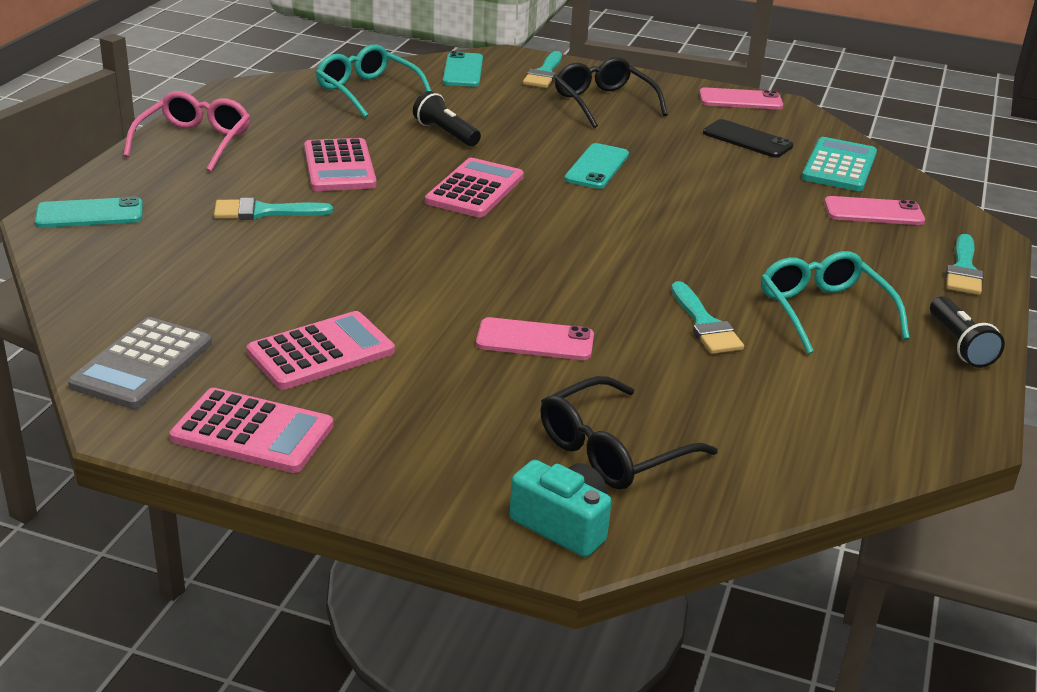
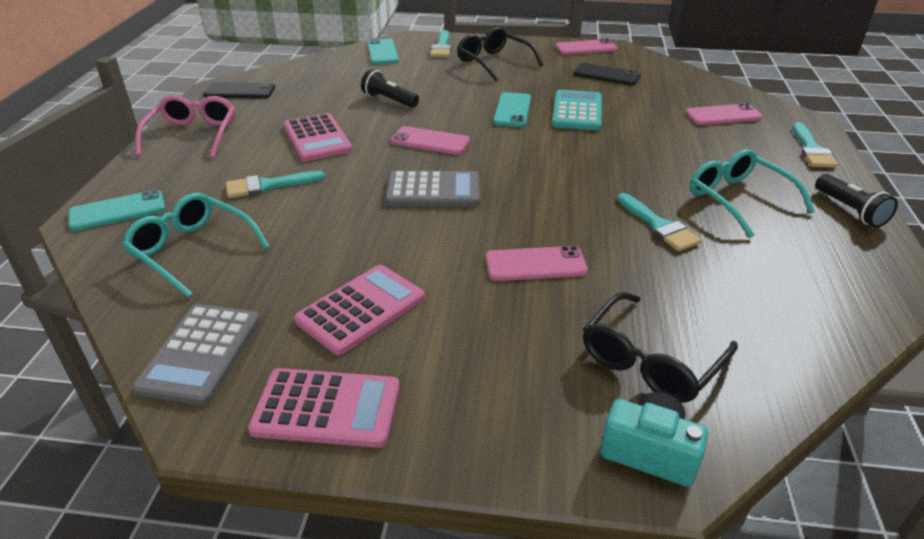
camera: 10 degrees left, 5 degrees up
turquoise glasses [316,44,431,118] -> turquoise glasses moved to [122,193,270,298]
pink calculator [425,158,524,218] -> pink phone [391,126,470,155]
turquoise calculator [802,137,877,191] -> turquoise calculator moved to [552,90,602,130]
none -> black phone [203,82,275,99]
none -> grey calculator [385,171,480,207]

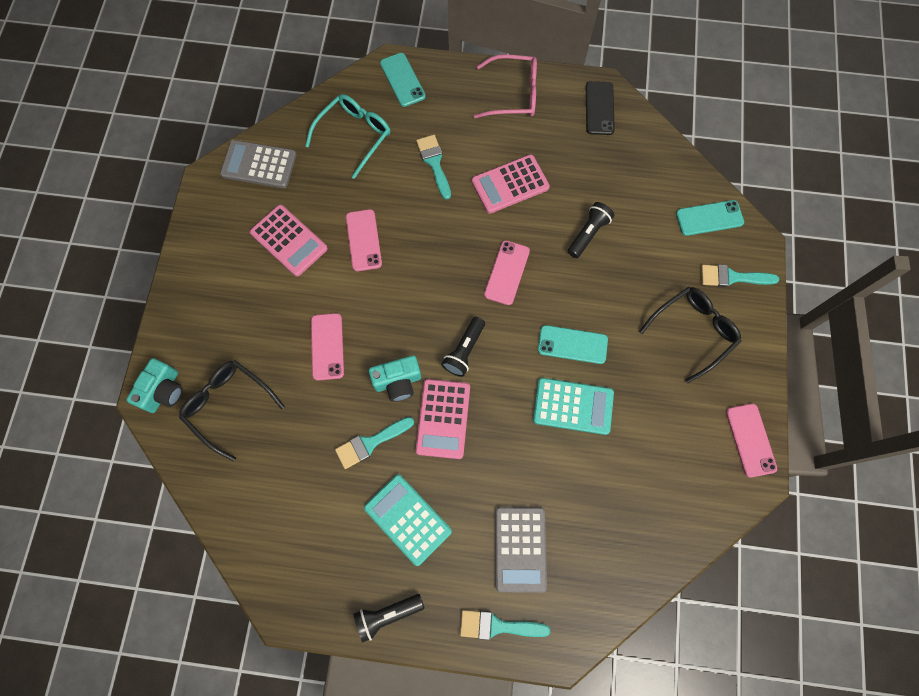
camera: 90 degrees right, 35 degrees up
pink calculator [248,368,400,448] -> pink calculator moved to [416,379,470,459]
grey calculator [385,171,480,207] -> grey calculator moved to [495,507,547,593]
black phone [573,63,641,85] -> none
pink phone [685,103,763,125] -> pink phone moved to [346,209,382,271]
turquoise glasses [689,149,815,238] -> turquoise calculator [364,474,452,566]
none -> turquoise camera [369,355,421,402]
none -> black flashlight [442,317,485,377]

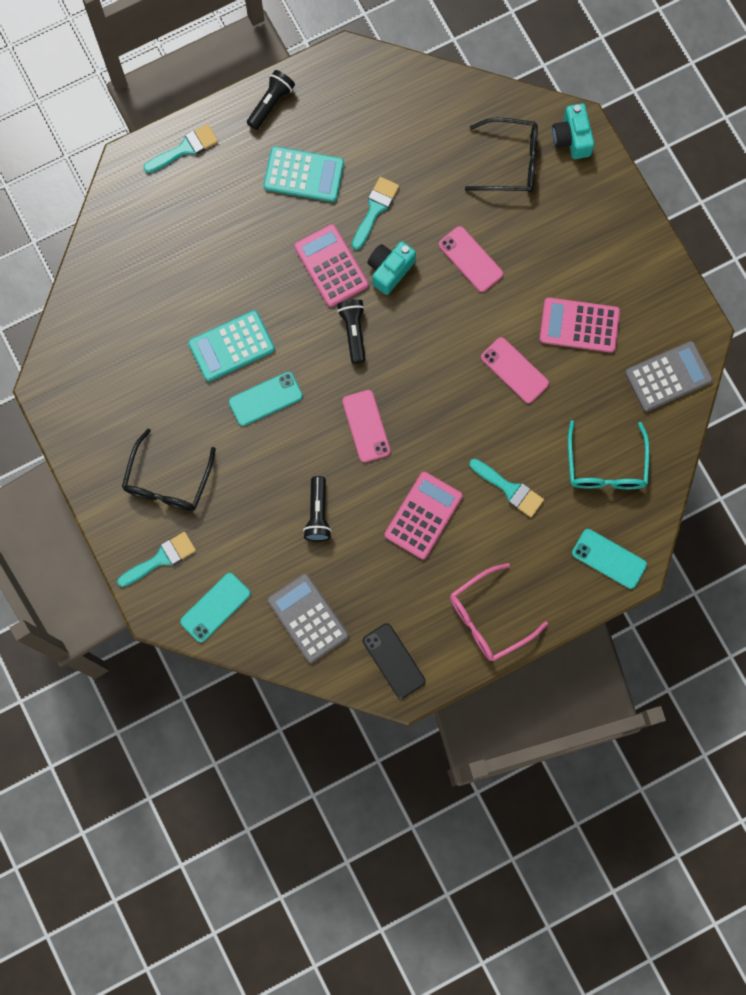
camera: 145 degrees right, 5 degrees up
grey calculator [495,507,547,593] -> grey calculator moved to [267,573,349,663]
pink phone [726,404,777,478] -> none

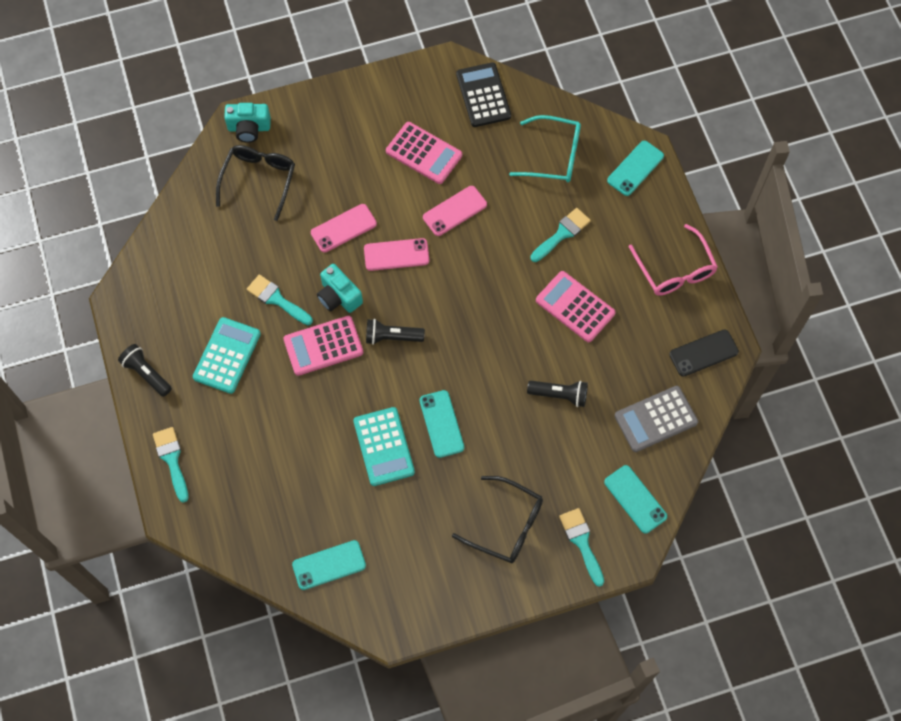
camera: 80 degrees left, 10 degrees down
pink phone [342,390,391,462] -> pink phone moved to [364,238,429,271]
pink calculator [539,298,620,353] -> pink calculator turned 75 degrees counterclockwise [386,122,462,184]
grey calculator [625,341,713,412] -> black calculator [456,62,511,127]
none -> turquoise phone [292,540,366,590]

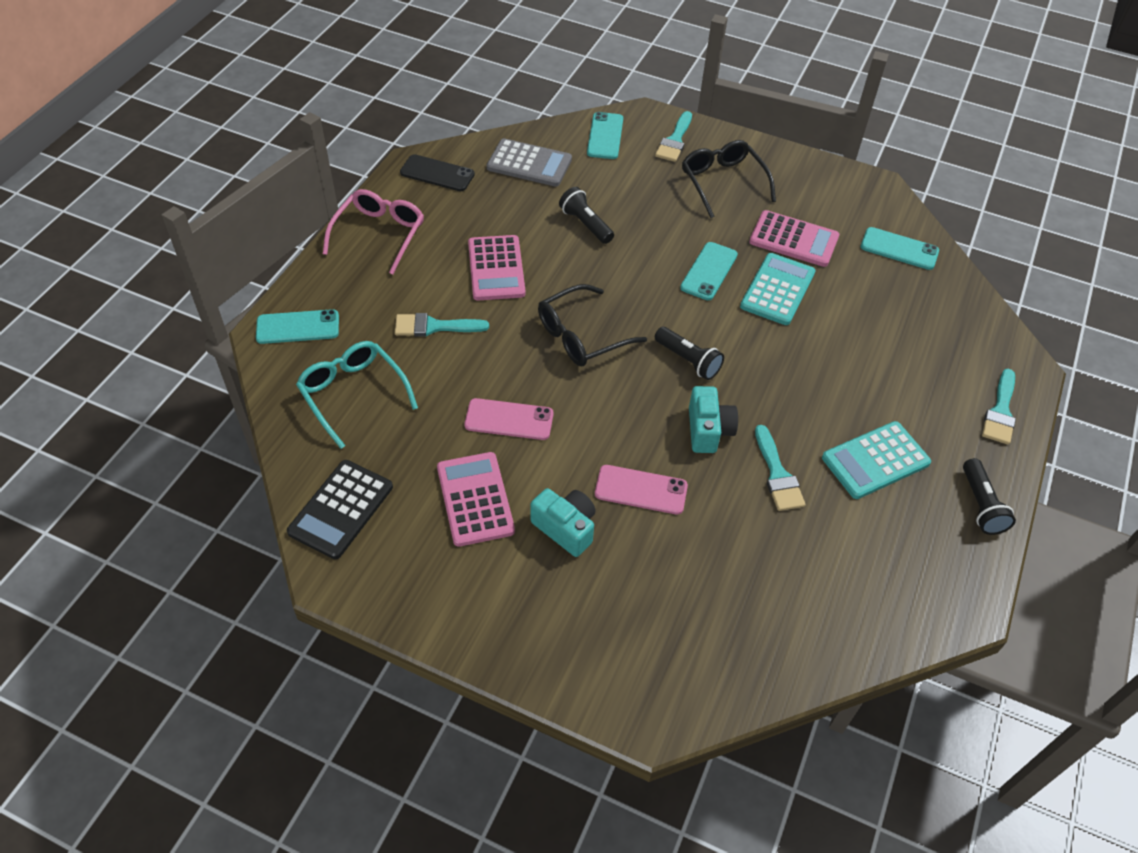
camera: 140 degrees left, 15 degrees down
black glasses [216,145,295,221] -> black glasses moved to [538,284,647,366]
turquoise camera [224,103,271,143] -> turquoise camera moved to [531,488,596,557]
pink calculator [283,316,363,376] -> pink calculator moved to [749,210,839,267]
pink phone [364,238,429,271] -> none

